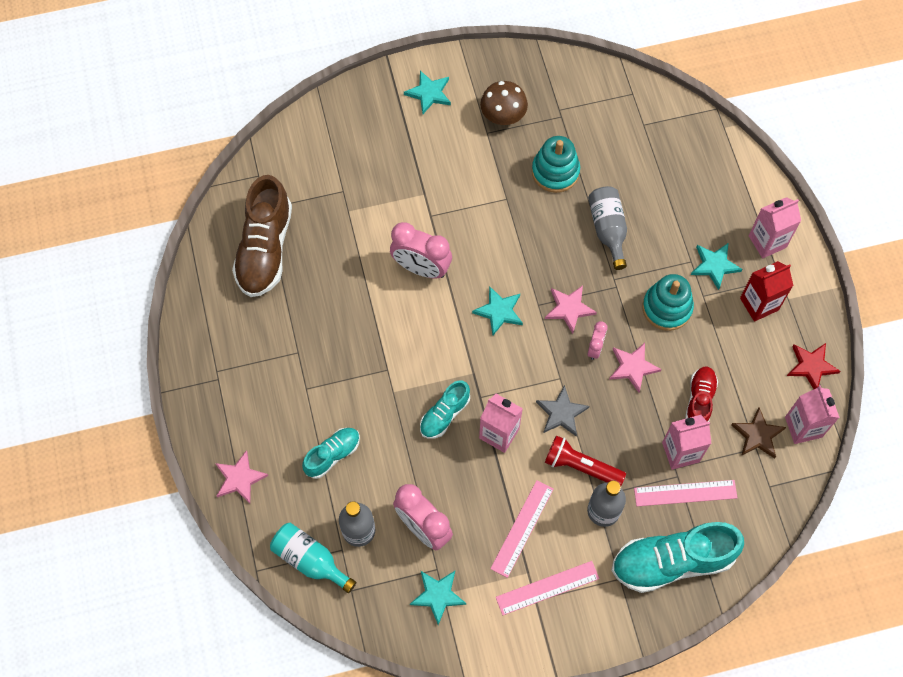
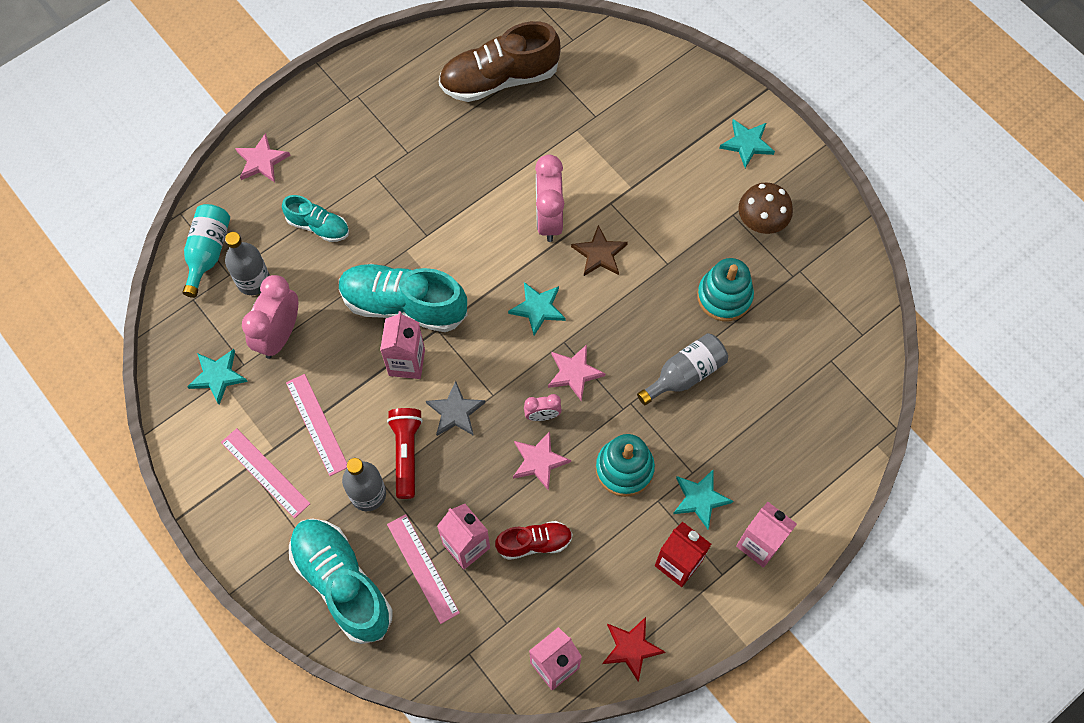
camera: 65 degrees right, 0 degrees up
turquoise shoe [420,381,470,439] -> turquoise shoe [339,264,468,332], size x1.85
pink ruler [490,480,554,578] -> pink ruler turned 60 degrees clockwise [286,374,347,476]
brown star [731,407,786,459] -> brown star moved to [571,225,628,276]

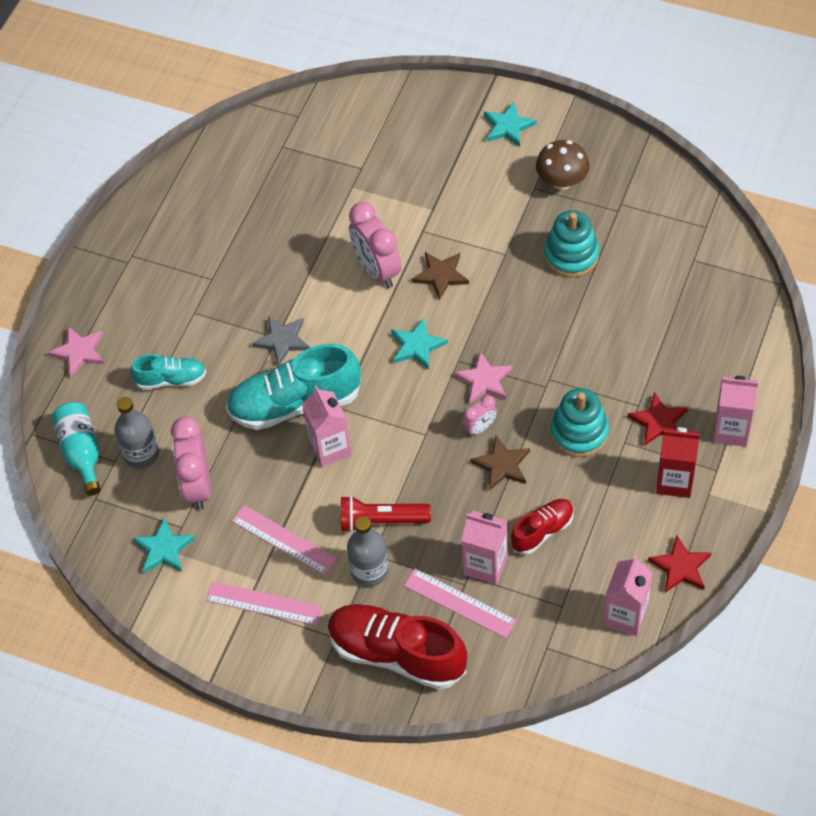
camera: 25 degrees left, 10 degrees down
turquoise shoe [289,519,392,644] -> red shoe [328,604,468,690]
red flashlight [387,408,423,499] -> red flashlight turned 60 degrees counterclockwise [341,496,431,532]
grey star [426,381,485,436] -> grey star moved to [252,316,310,366]
brown shoe [439,21,561,102] -> none
pink star [513,431,571,490] -> brown star [470,436,530,491]
grey bottle [637,333,728,405] -> none
turquoise star [673,470,733,529] -> red star [628,392,688,446]

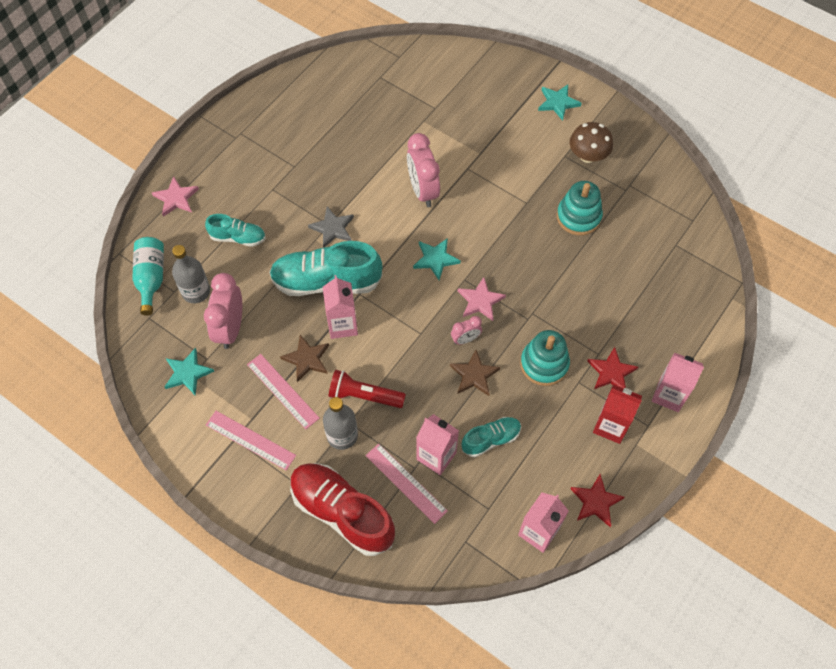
camera: 10 degrees right, 5 degrees up
brown star [412,252,469,300] -> brown star moved to [280,335,329,382]
red shoe [511,499,574,555] -> turquoise shoe [461,417,521,457]

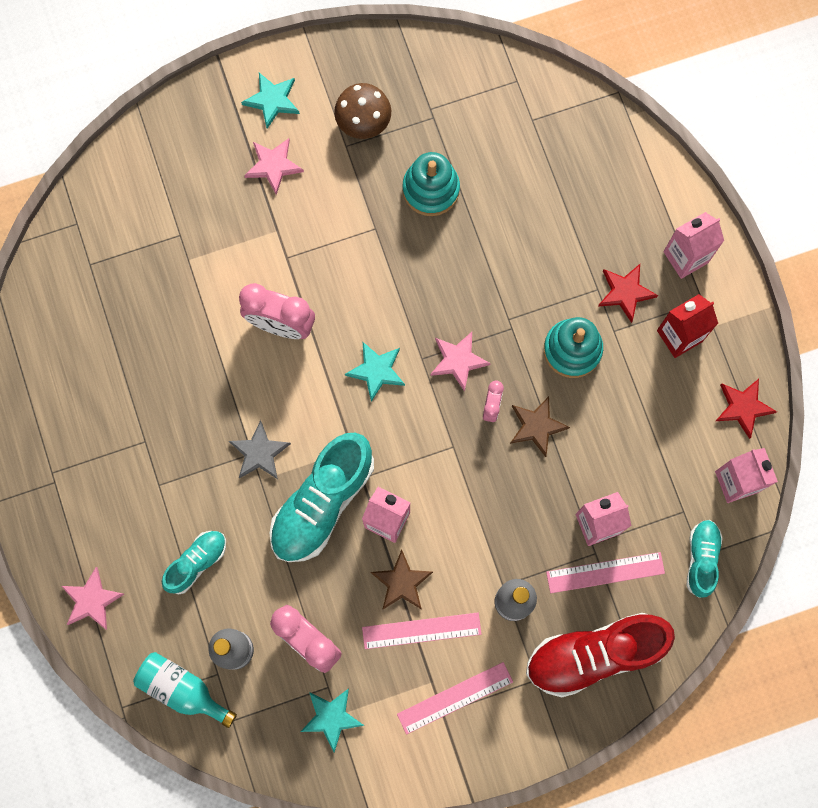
camera: 55 degrees left, 15 degrees up
red flashlight [329,370,406,408] -> none
turquoise shoe [461,417,521,457] -> turquoise shoe moved to [687,520,723,598]
none -> pink star [244,138,304,195]

